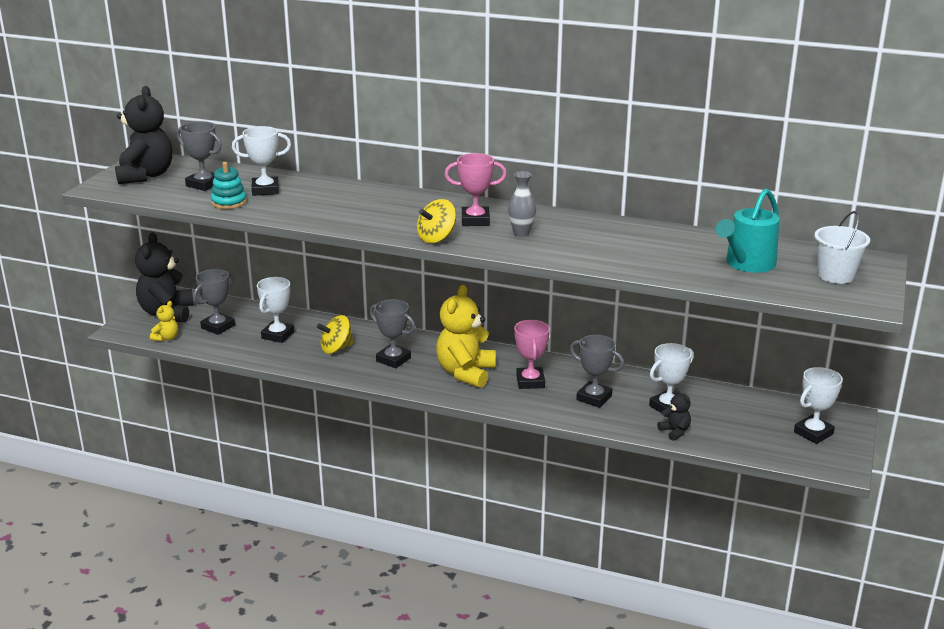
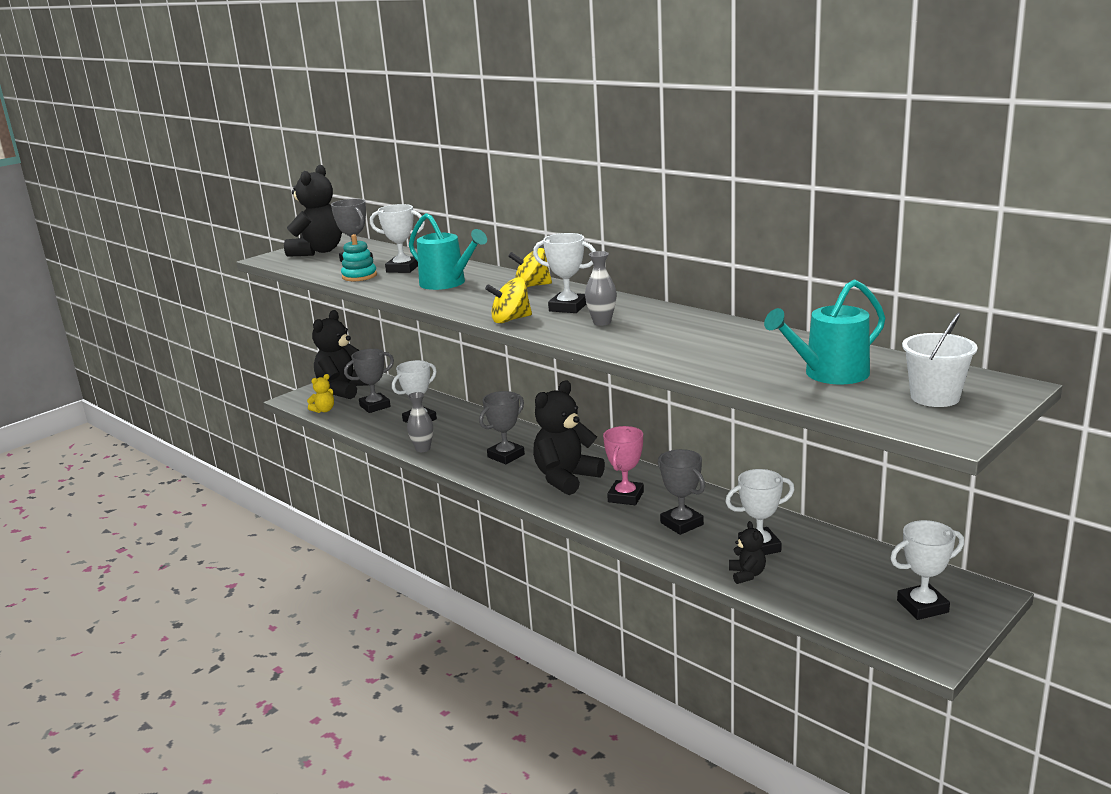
camera: 25 degrees right, 5 degrees down
yellow spinning top [317,315,353,354] -> yellow spinning top moved to [508,248,552,287]
grey trophy [370,299,415,368] -> grey trophy turned 75 degrees clockwise [479,391,525,464]
yellow teddy bear [436,285,496,388] -> black teddy bear [533,380,605,495]
pink trophy [444,153,507,226] -> white trophy [533,233,596,313]
none -> grey vase [407,392,433,452]
none -> turquoise watering can [409,213,487,290]

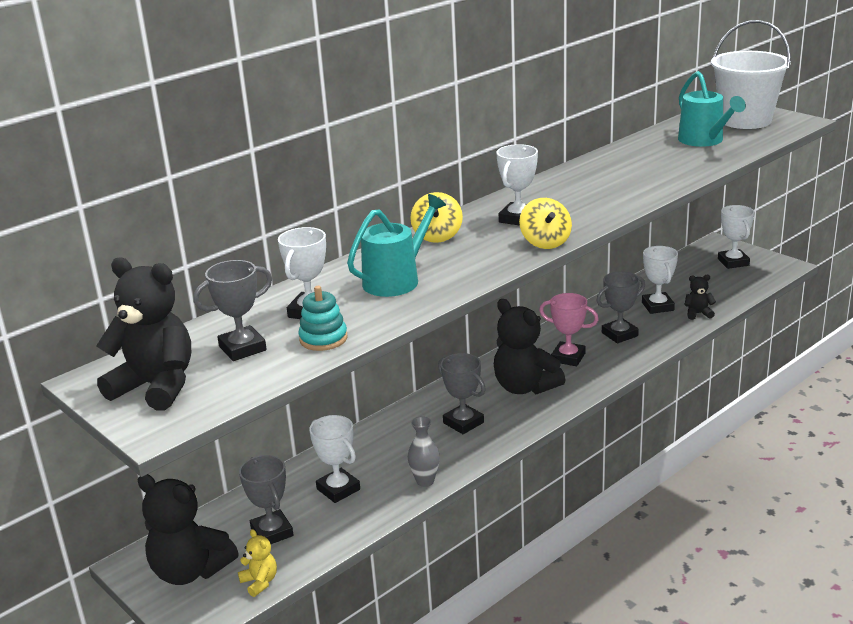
camera: 85 degrees left, 5 degrees up
grey vase [585,251,617,326] -> none
white bucket [902,312,978,407] -> white bucket [711,20,791,129], size x1.69

